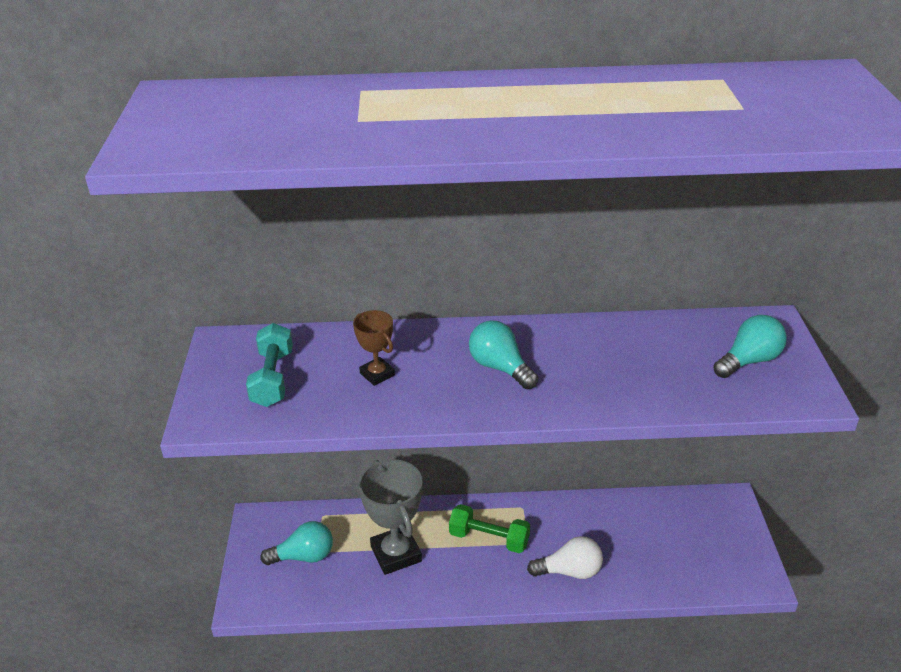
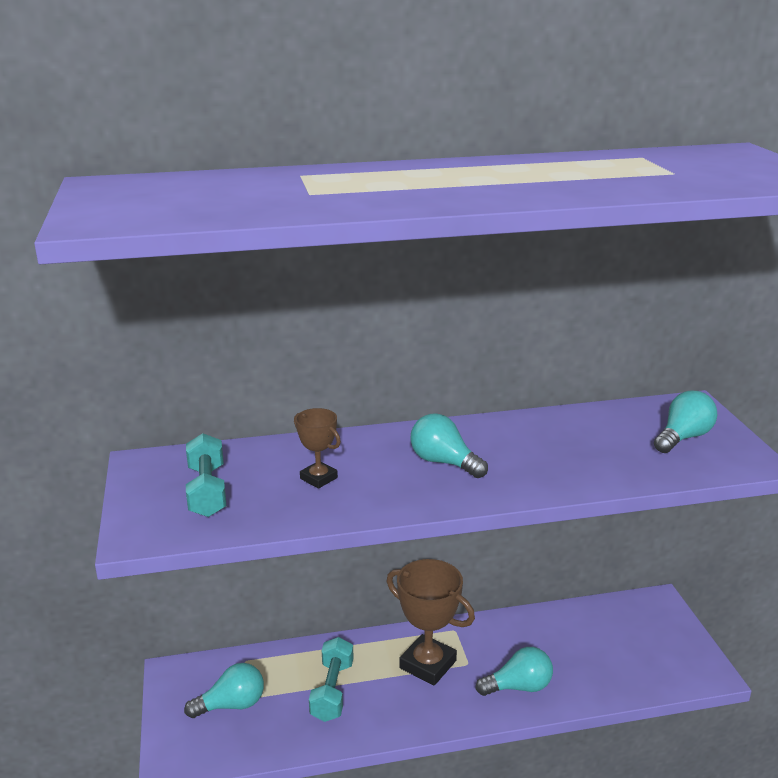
camera: 10 degrees left, 10 degrees down
grey trophy [359,459,423,575] -> turquoise dumbbell [309,637,354,722]
green dumbbell [449,504,530,553] -> brown trophy [387,559,475,685]
white light bulb [527,536,603,579] -> turquoise light bulb [476,647,553,696]

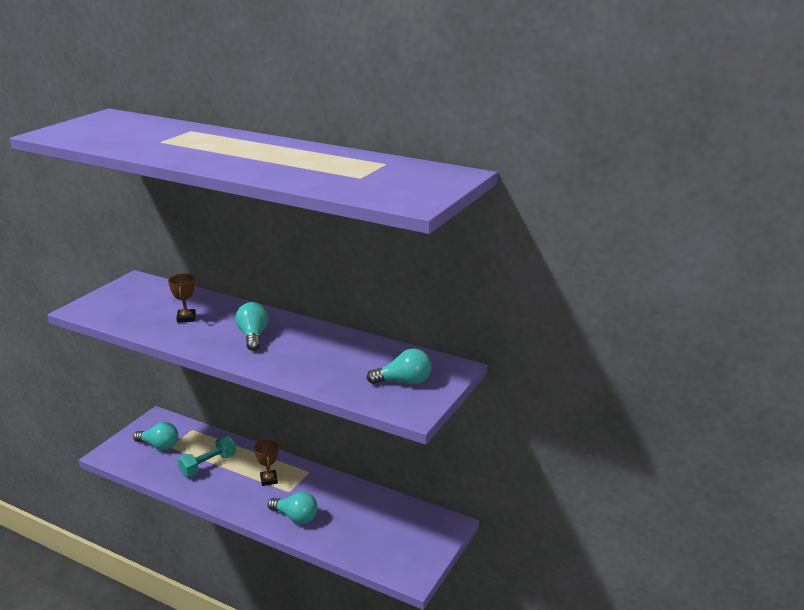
camera: 40 degrees right, 0 degrees up
turquoise dumbbell [186,433,226,517] -> none
brown trophy [387,559,475,685] -> brown trophy [254,440,278,486], size x0.54

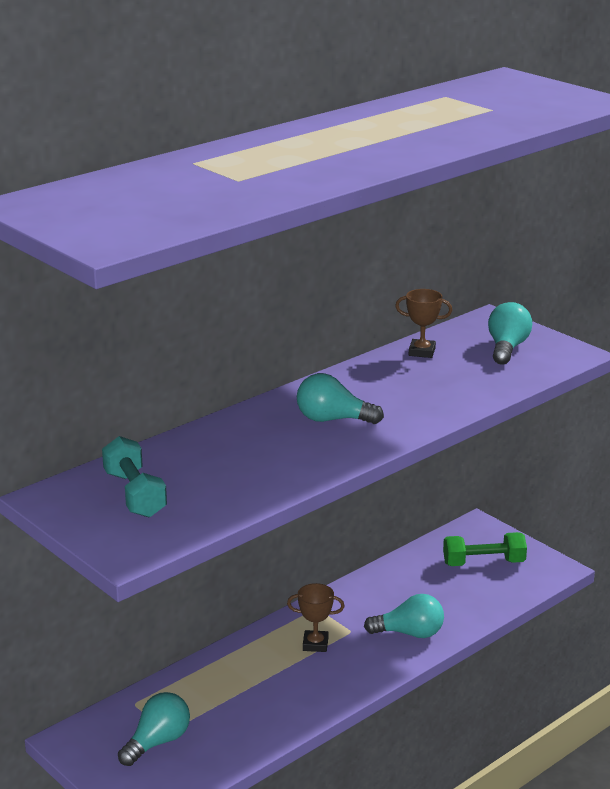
camera: 70 degrees left, 0 degrees up
brown trophy [168,274,196,323] -> brown trophy moved to [395,289,452,358]
turquoise dumbbell [178,436,236,476] -> turquoise dumbbell moved to [102,436,167,518]
turquoise light bulb [268,492,318,524] -> turquoise light bulb turned 45 degrees clockwise [364,594,444,638]
none -> green dumbbell [443,532,527,566]

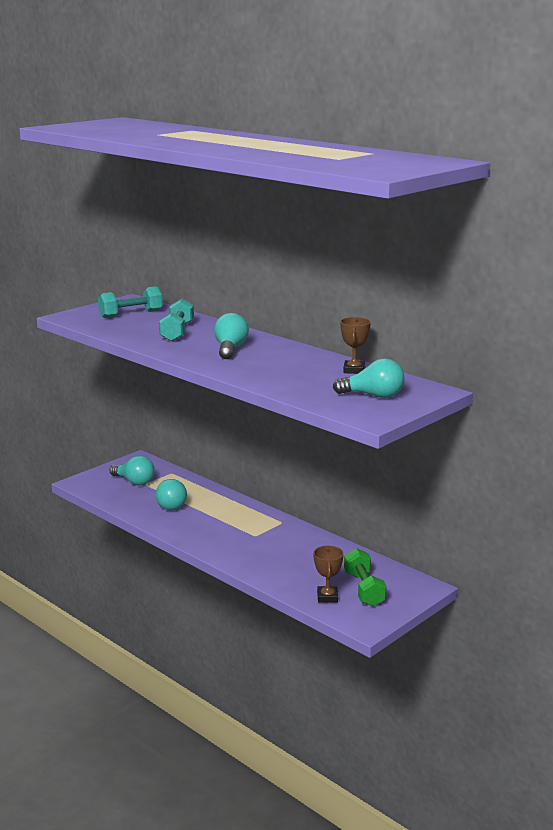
camera: 85 degrees right, 5 degrees down
brown trophy [287,583,345,652] -> brown trophy moved to [313,546,344,602]
turquoise light bulb [364,594,444,638] -> turquoise light bulb moved to [156,479,187,510]
none -> turquoise dumbbell [159,299,194,342]

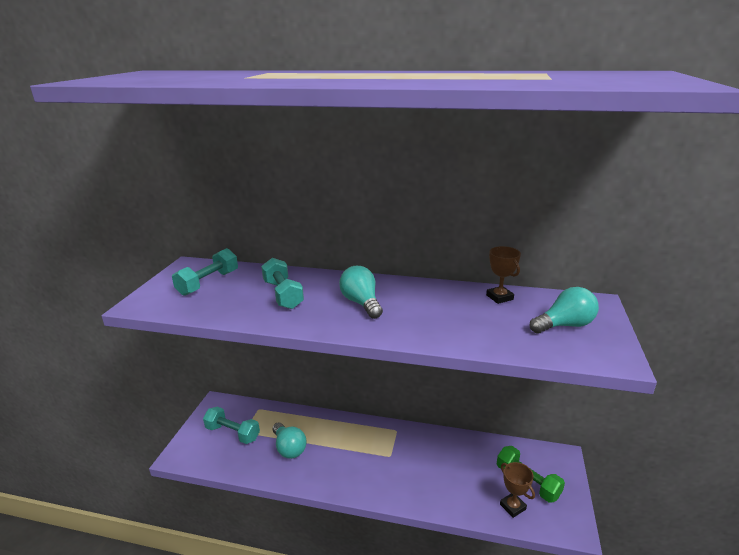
camera: 30 degrees left, 5 degrees up
turquoise light bulb [110,456,155,485] -> turquoise dumbbell [203,407,260,444]

